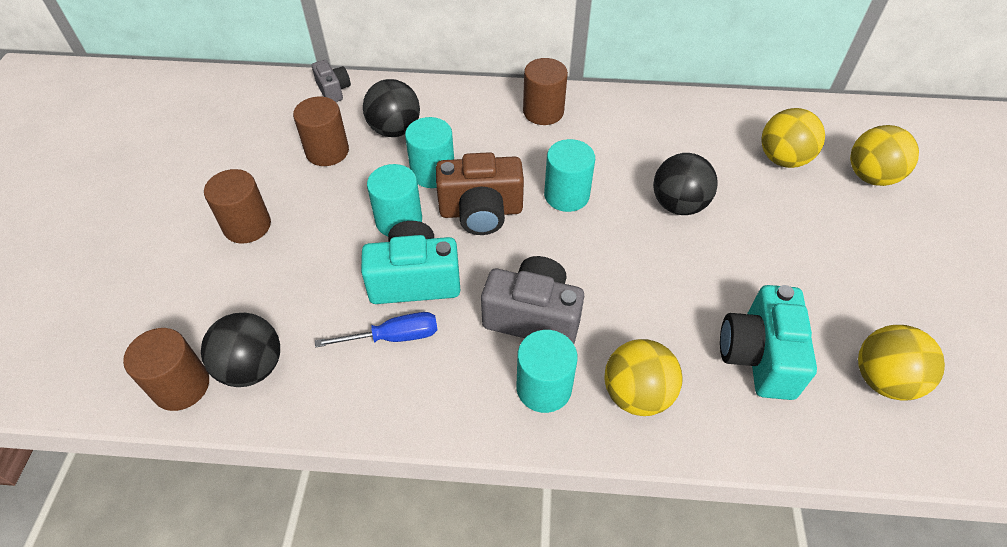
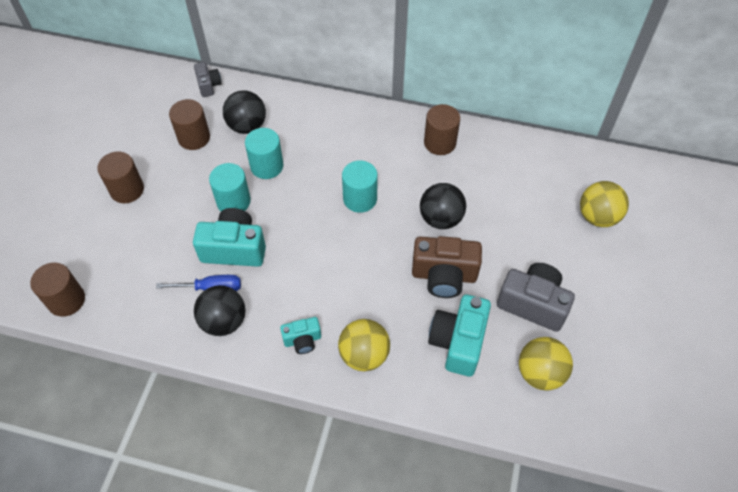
camera: 10 degrees right, 5 degrees up
black ball [201,313,280,387] -> black ball moved to [194,285,245,336]
brown camera [436,152,524,235] -> brown camera moved to [412,236,482,298]
grey camera [481,256,584,344] -> grey camera moved to [497,263,575,332]
turquoise cylinder [516,330,578,413] -> turquoise camera [280,317,321,354]
brown cylinder [523,58,568,125] -> brown cylinder moved to [424,104,460,155]
yellow ball [761,108,825,168] -> none

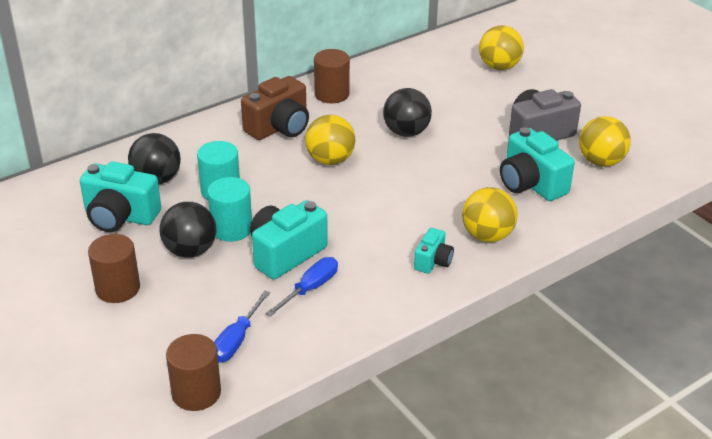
camera: 50 degrees left, 20 degrees down
brown cylinder [169,99,210,150] -> turquoise camera [80,161,161,232]
grey camera [194,62,222,97] -> none
black ball [194,285,245,336] -> black ball moved to [159,202,216,258]
turquoise cylinder [342,160,378,213] -> yellow ball [305,115,356,165]
brown camera [412,236,482,298] -> brown camera moved to [241,76,309,140]
none -> blue screwdriver [214,291,270,363]

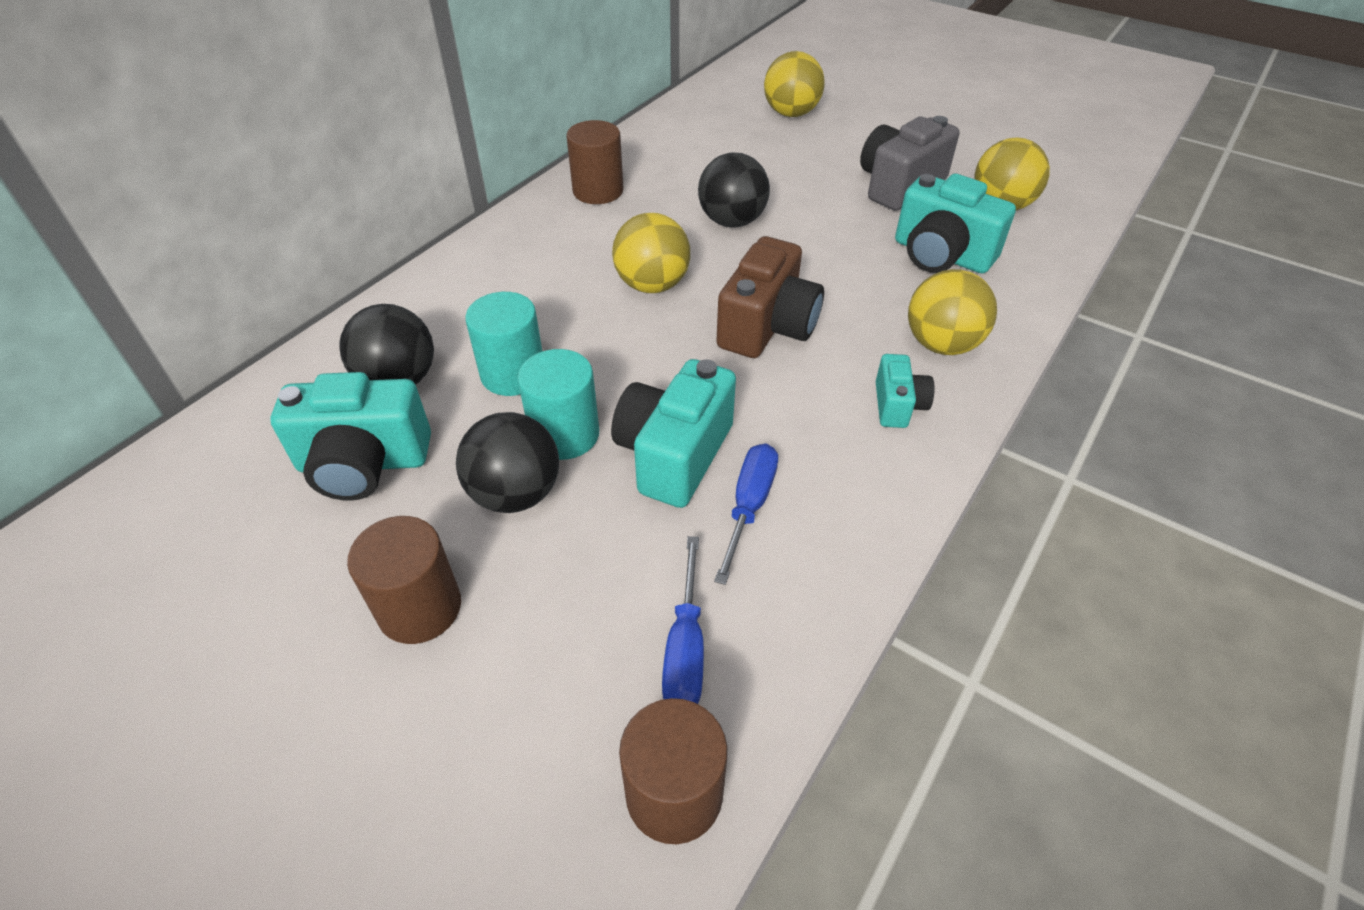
camera: 20 degrees left, 10 degrees up
brown camera [241,76,309,140] -> brown camera moved to [716,236,824,358]

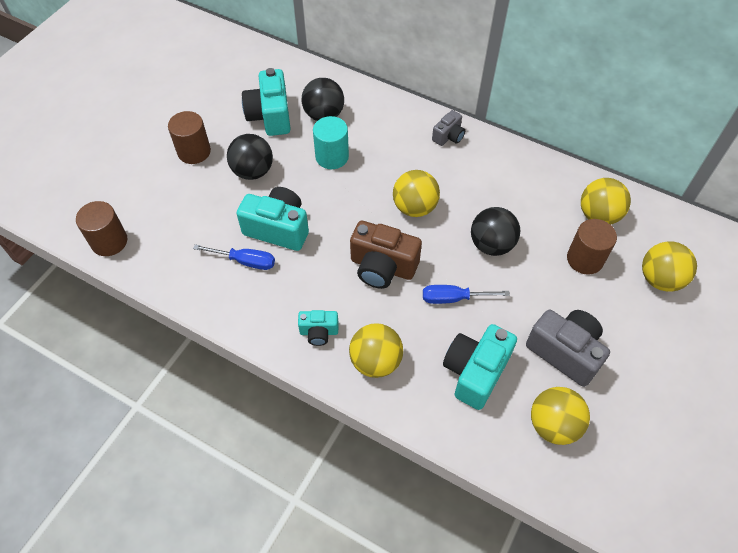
camera: 85 degrees right, 10 degrees up
turquoise cylinder [518,349,599,460] -> none
brown cylinder [566,120,623,204] -> brown cylinder moved to [567,219,617,275]
blue screwdriver [662,536,704,704] -> blue screwdriver moved to [423,285,510,304]
none -> grey camera [432,110,465,146]
none -> yellow ball [581,178,631,225]

